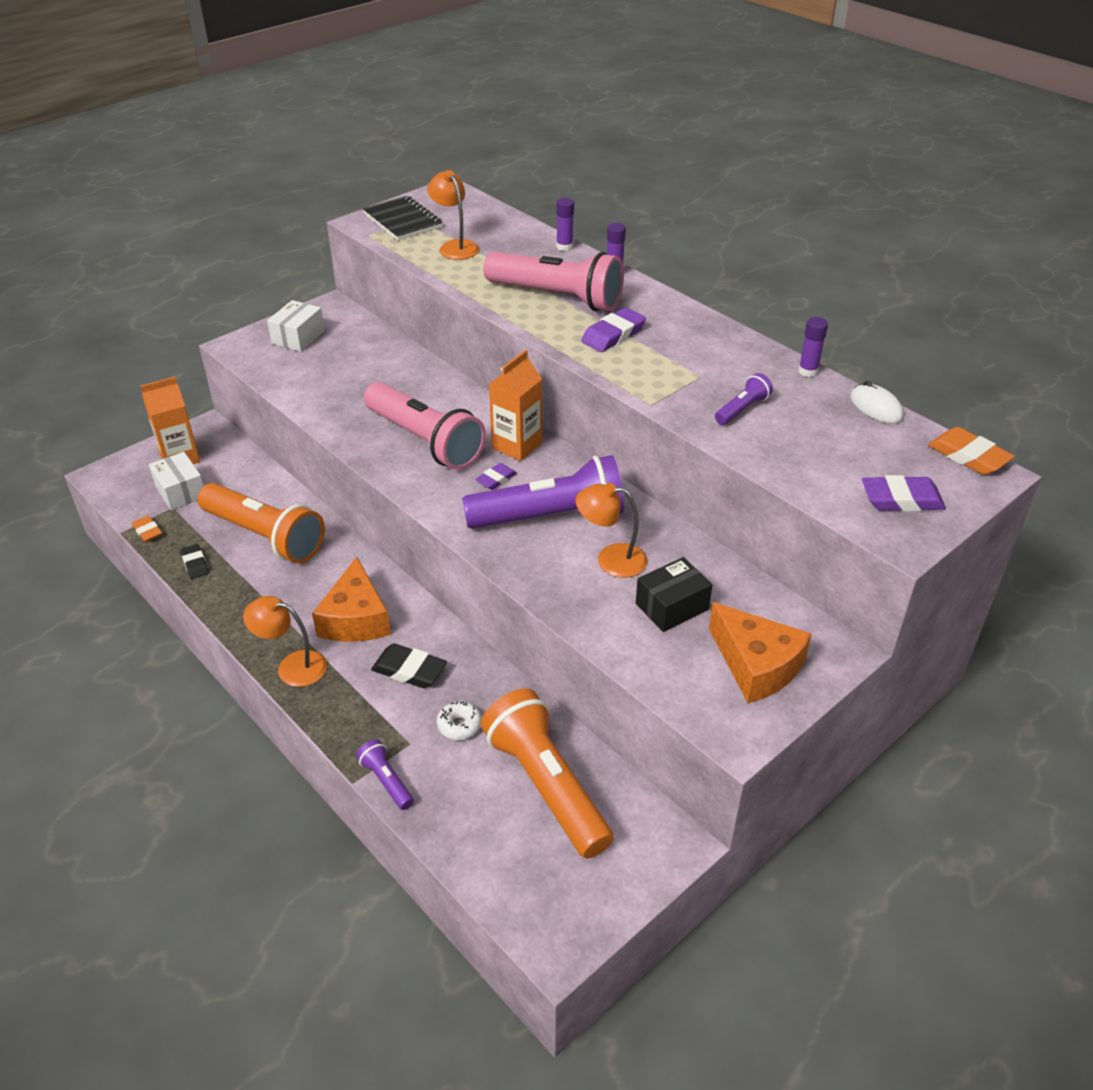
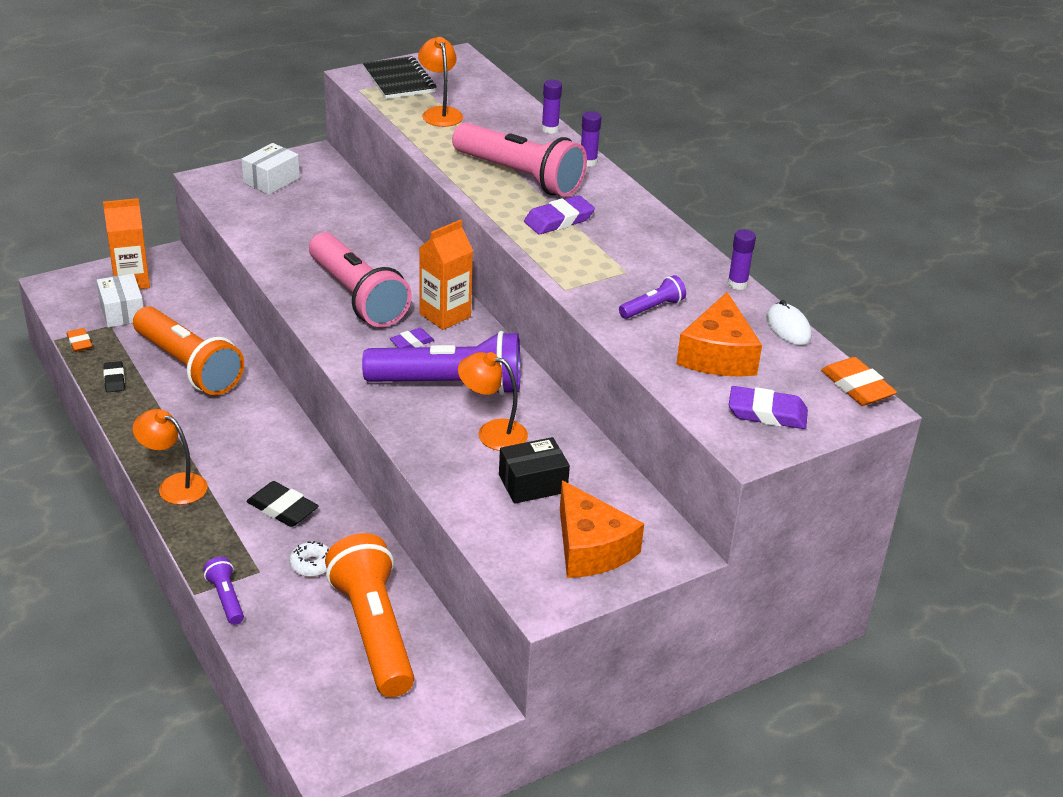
camera: 10 degrees right, 5 degrees down
orange cheese [312,557,391,642] -> orange cheese moved to [676,292,762,377]

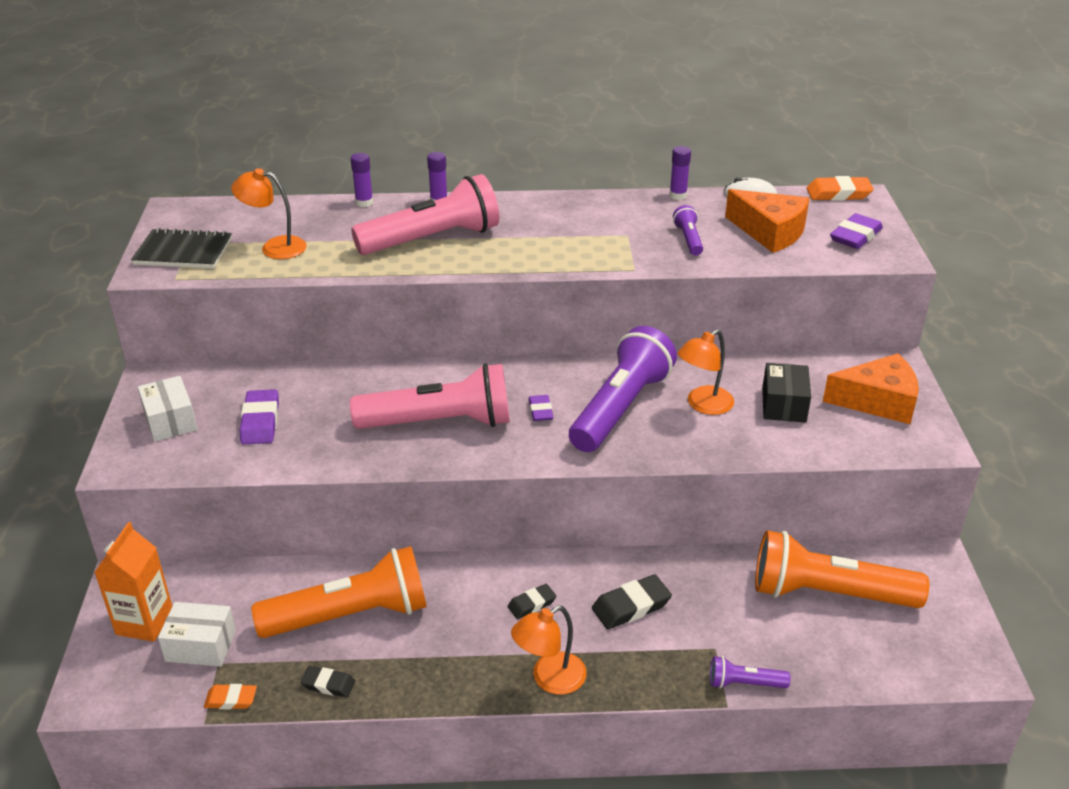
camera: 60 degrees left, 0 degrees up
white donut [289,541,330,577] -> none
orange carton [419,219,473,330] -> none
purple eraser [524,195,595,235] -> purple eraser moved to [240,389,279,444]
none -> black eraser [508,584,556,619]

